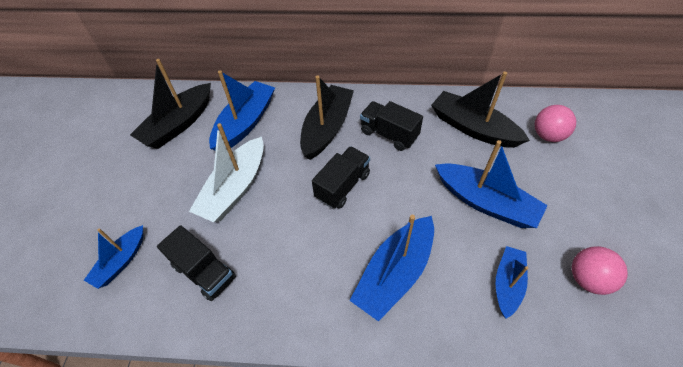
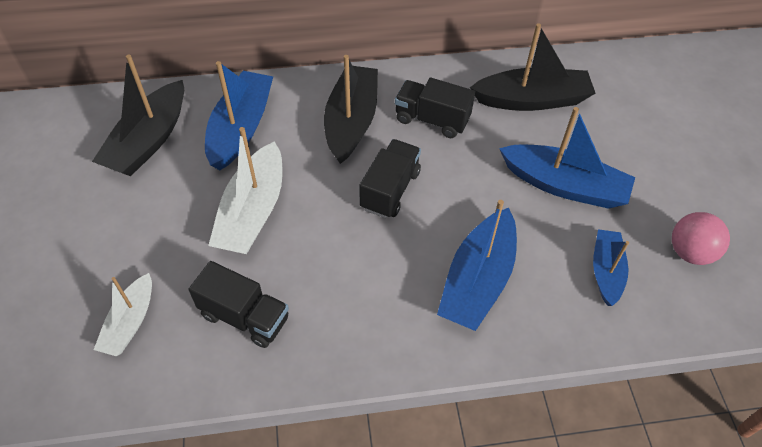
camera: 15 degrees left, 0 degrees up
blue boat [84,225,143,289] -> white boat [94,273,152,356]
black boat [431,71,530,148] -> black boat turned 150 degrees clockwise [470,23,595,111]
pink ball [535,105,576,142] -> none

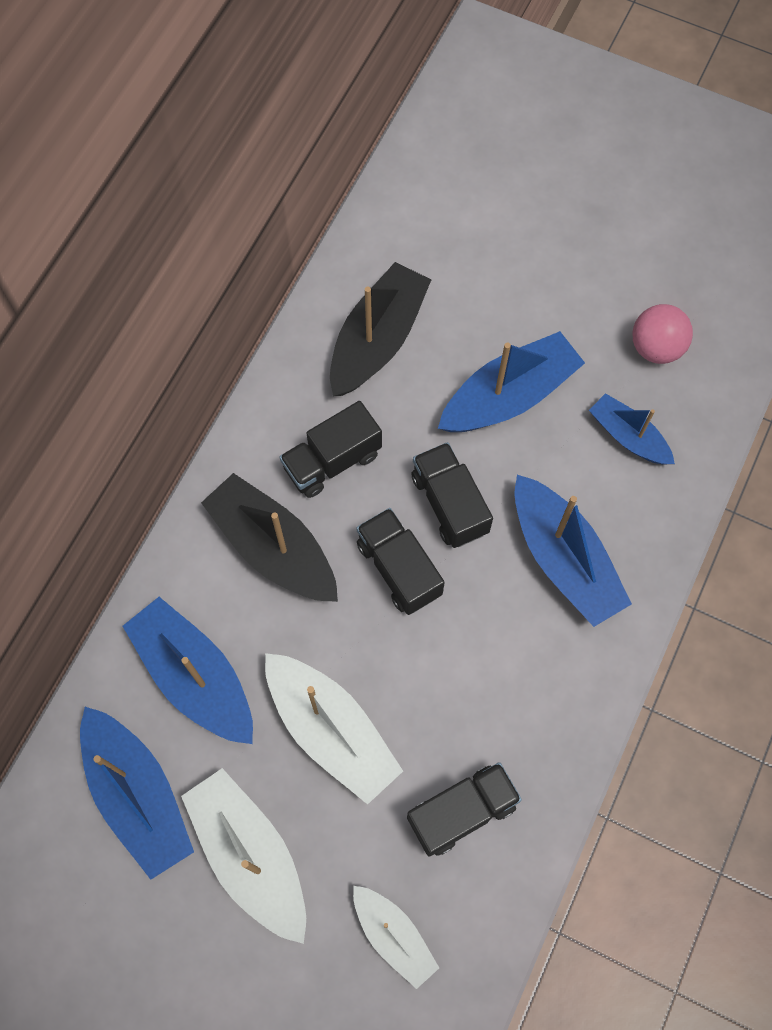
camera: 55 degrees left, 15 degrees up
black boat [92,55,184,176] -> blue boat [80,707,194,880]
none -> white boat [181,768,306,944]
none -> black truck [411,442,493,548]

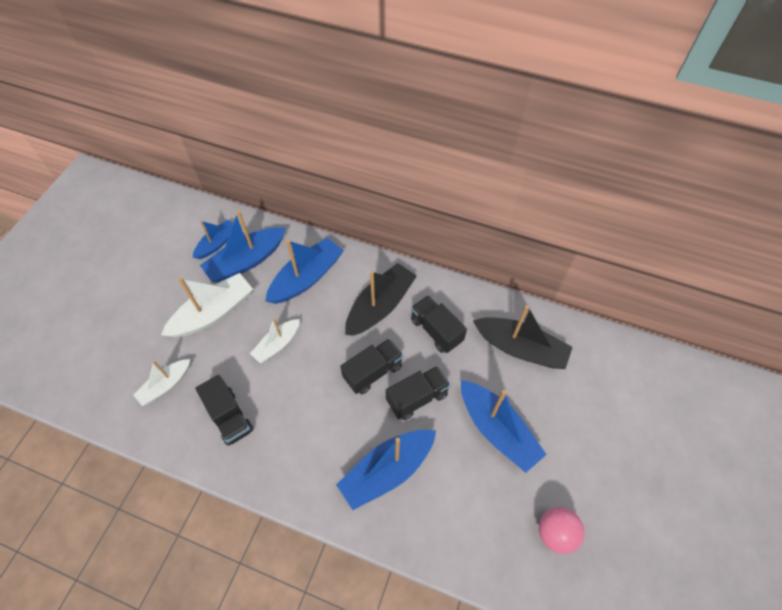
camera: 85 degrees right, 10 degrees down
white boat [265,653,403,805] -> white boat [250,318,300,363], size x0.60
blue boat [589,393,675,465] -> blue boat moved to [193,220,233,259]

